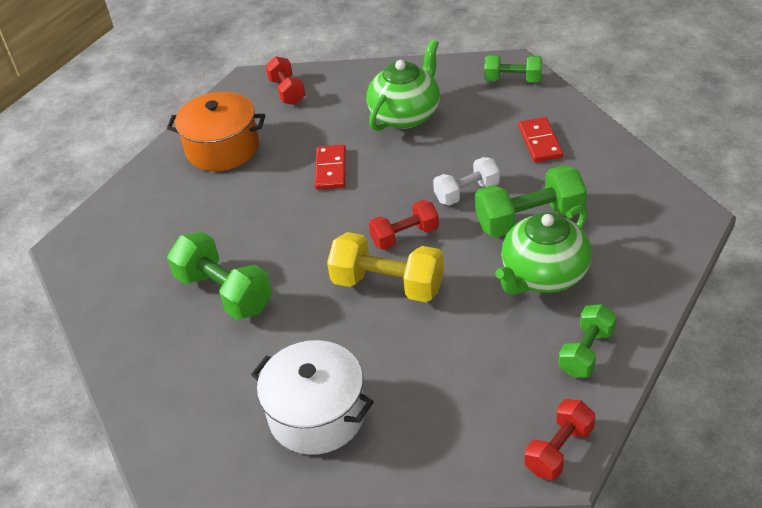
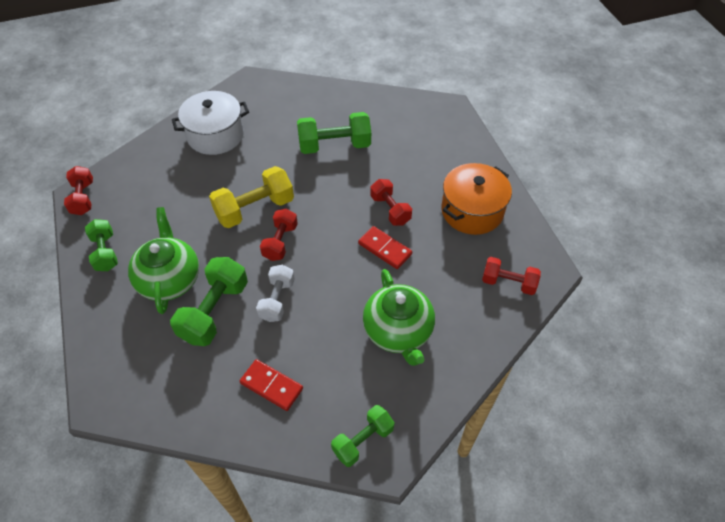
camera: 125 degrees right, 10 degrees up
none -> red dumbbell [370,179,412,226]

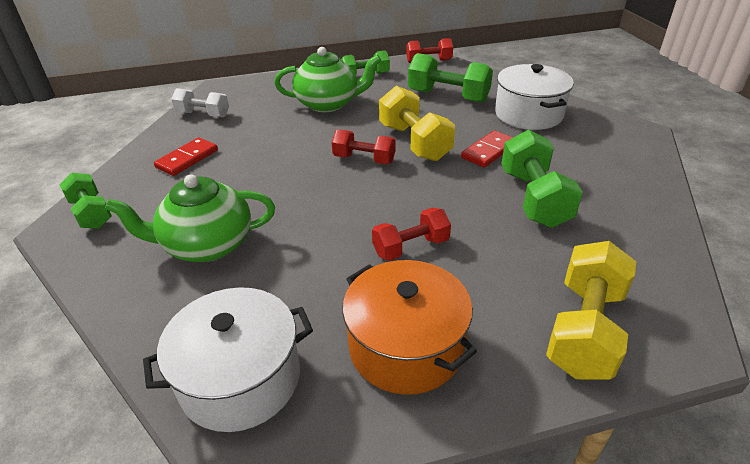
camera: 95 degrees right, 15 degrees down
green dumbbell [170,257,248,346] -> green dumbbell moved to [408,53,493,103]
white dumbbell [256,265,295,322] -> white dumbbell moved to [171,88,229,117]
red domino [358,226,412,269] -> red domino moved to [461,131,513,168]
red dumbbell [482,257,541,295] -> white pot [143,287,313,432]
none -> yellow dumbbell [546,241,636,380]

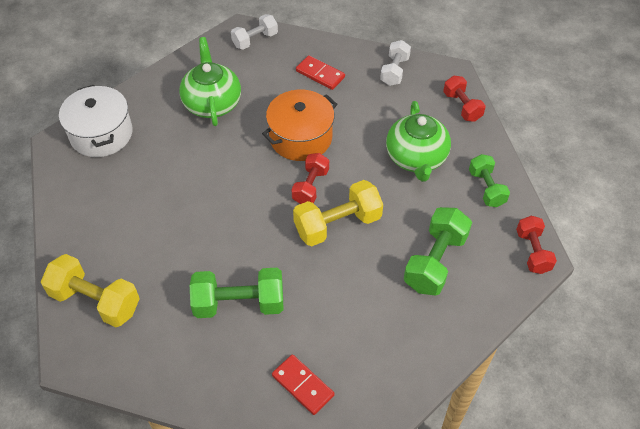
camera: 90 degrees right, 15 degrees up
green dumbbell [60,173,112,229] -> white dumbbell [231,14,278,49]
orange pot [342,260,477,395] -> orange pot moved to [262,90,337,161]
red dumbbell [372,208,451,261] -> red dumbbell moved to [443,75,486,122]
red domino [461,131,513,168] -> red domino moved to [272,354,334,415]
white pot [495,64,574,130] -> none

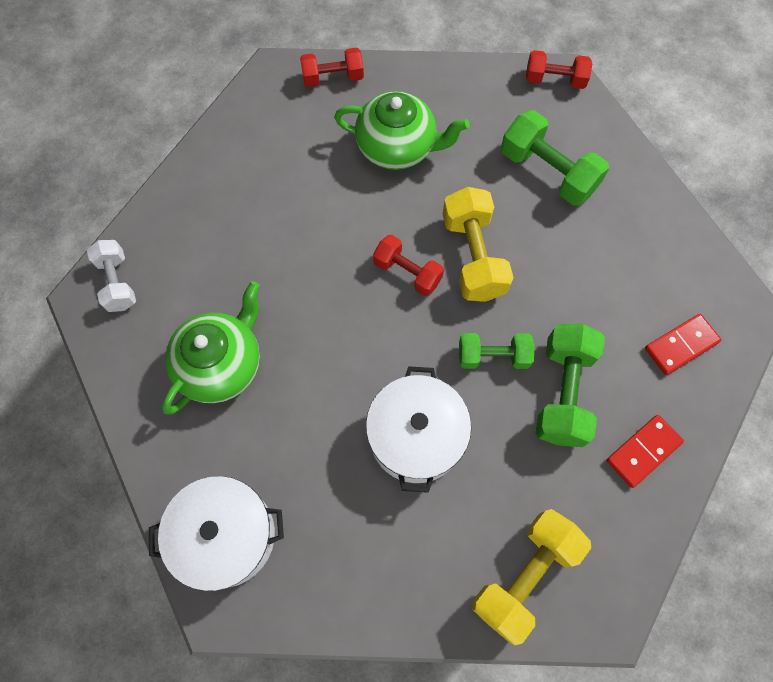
camera: 75 degrees left, 15 degrees up
green teapot [179,37,241,126] -> green teapot turned 120 degrees clockwise [162,281,260,414]
orange pot [262,90,337,161] -> none
red domino [296,55,345,90] -> red domino moved to [606,415,684,488]
white dumbbell [380,40,411,86] -> none
green dumbbell [469,154,510,207] -> green dumbbell moved to [459,333,535,369]
none -> white pot [366,366,471,493]

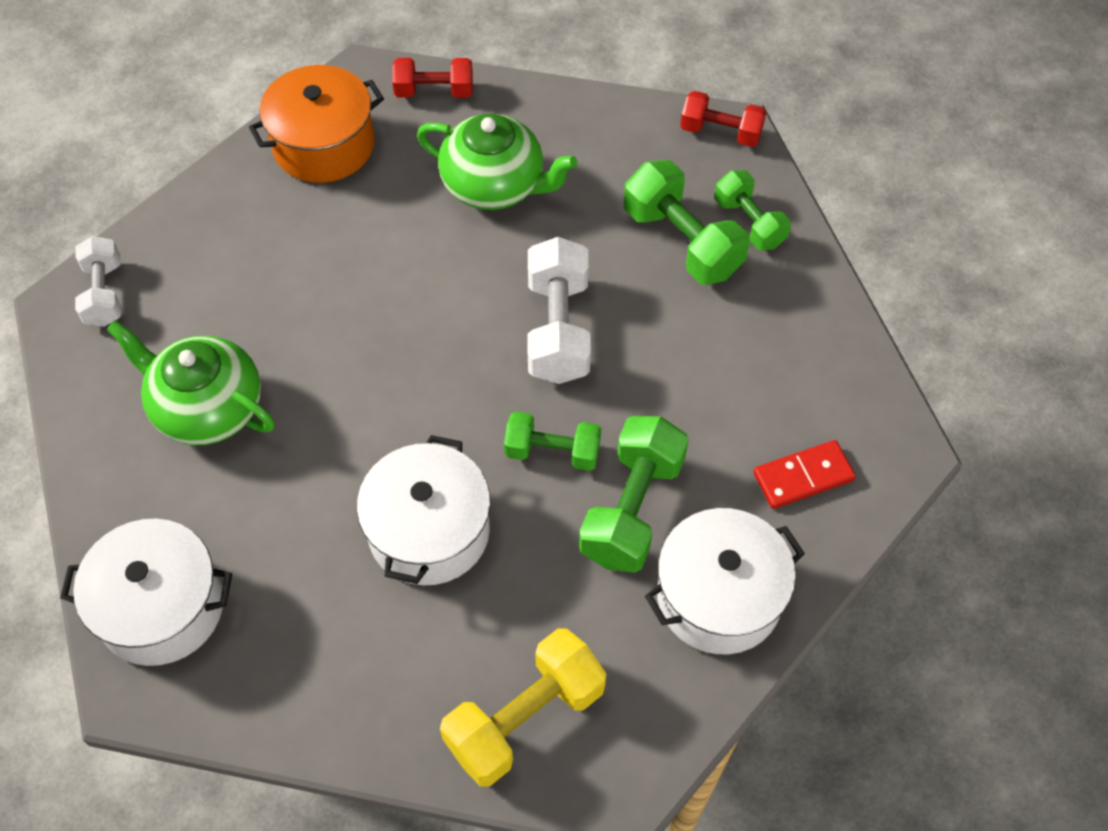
camera: 10 degrees right, 10 degrees down
green teapot [162,281,260,414] -> green teapot turned 105 degrees counterclockwise [107,320,275,445]
red dumbbell [373,235,444,296] -> none
yellow dumbbell [443,187,514,302] -> white dumbbell [528,237,591,384]
red domino [606,415,684,488] -> white pot [645,508,805,654]
none -> orange pot [249,65,384,183]
none -> green dumbbell [715,170,791,250]

